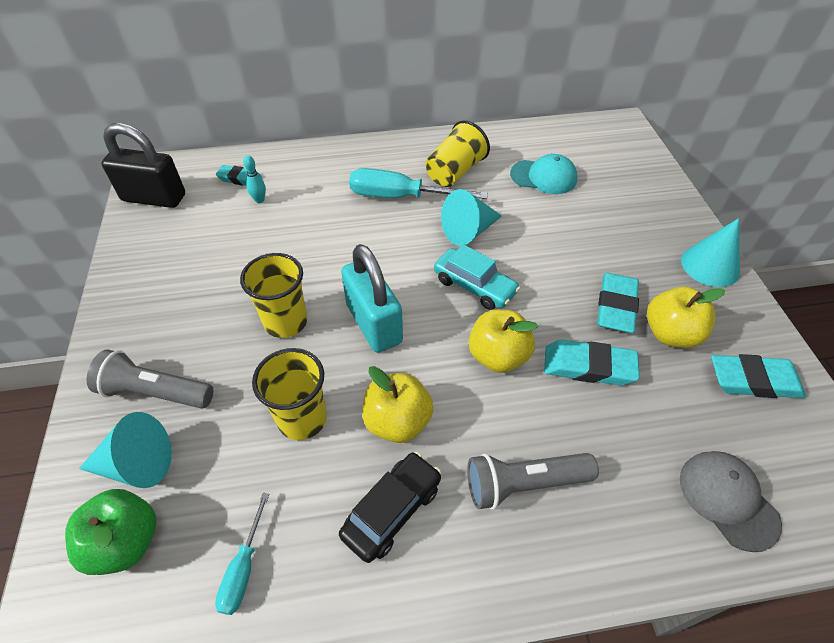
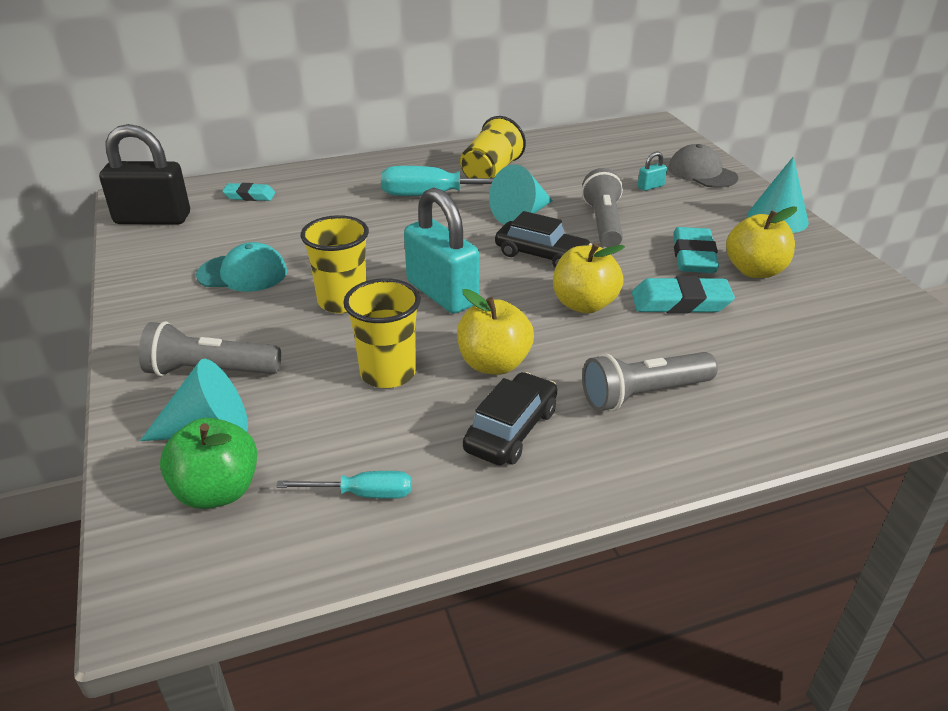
camera: 10 degrees left, 15 degrees down
turquoise screwdriver [215,492,269,615] -> turquoise screwdriver turned 90 degrees counterclockwise [276,471,411,499]
turquoise bowling pin [243,155,266,203] -> none
turquoise car [434,244,520,310] -> black car [495,211,592,268]
turquoise cap [510,154,578,194] -> turquoise cap moved to [196,242,287,292]
grey cap [680,451,782,552] -> grey cap moved to [668,144,738,188]
turquoise eraser [711,354,806,398] -> none
none -> grey flashlight [582,168,623,248]
none -> turquoise padlock [638,152,667,191]

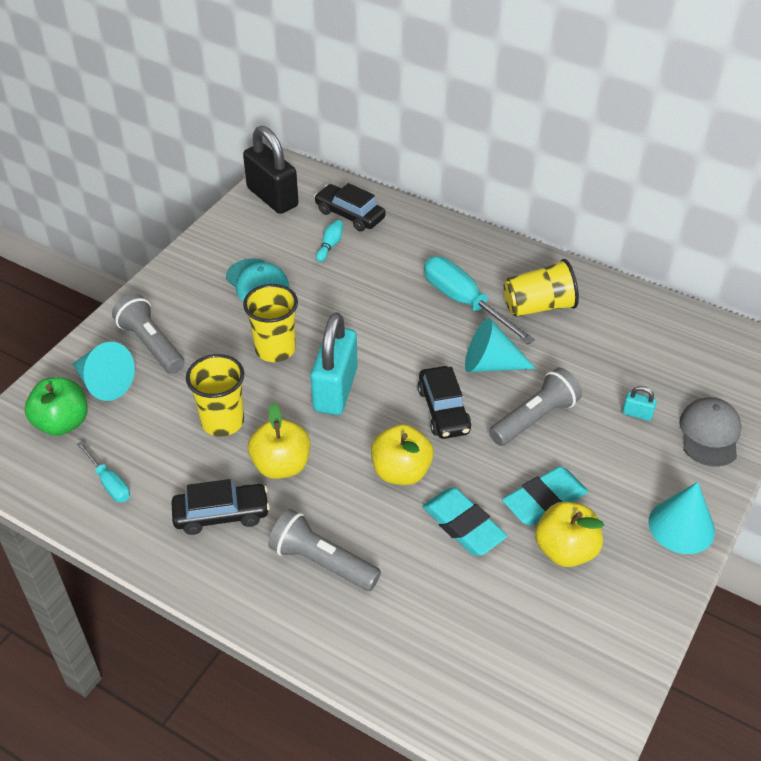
camera: 50 degrees right, 10 degrees up
turquoise eraser [222,183,275,201] -> black car [314,183,386,231]
none -> turquoise bowling pin [316,220,343,262]

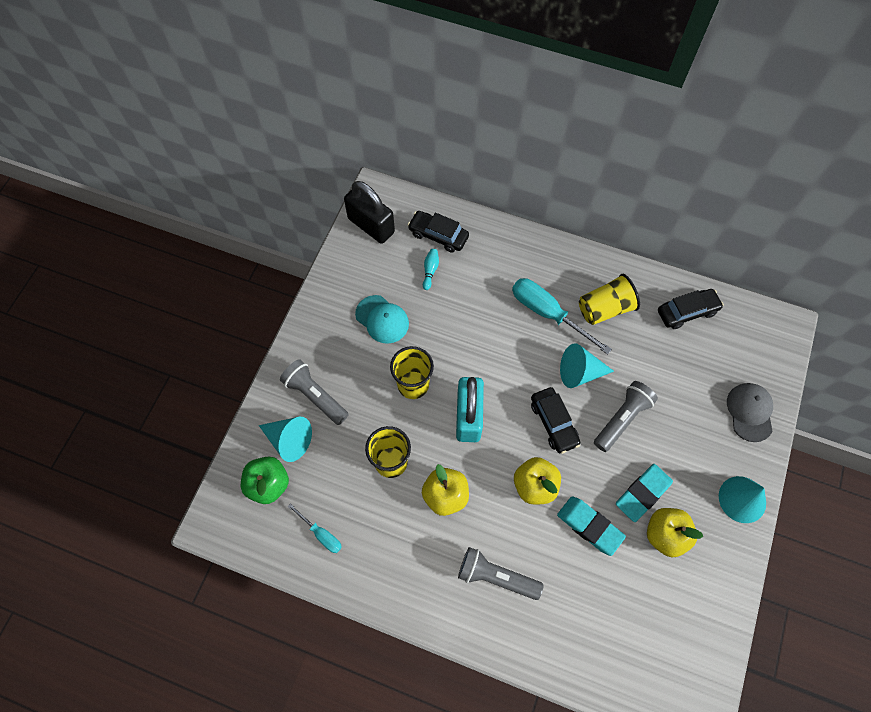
camera: 10 degrees left, 20 degrees up
black car [171,479,270,535] -> black car moved to [658,289,724,329]
turquoise padlock [622,386,657,421] -> none

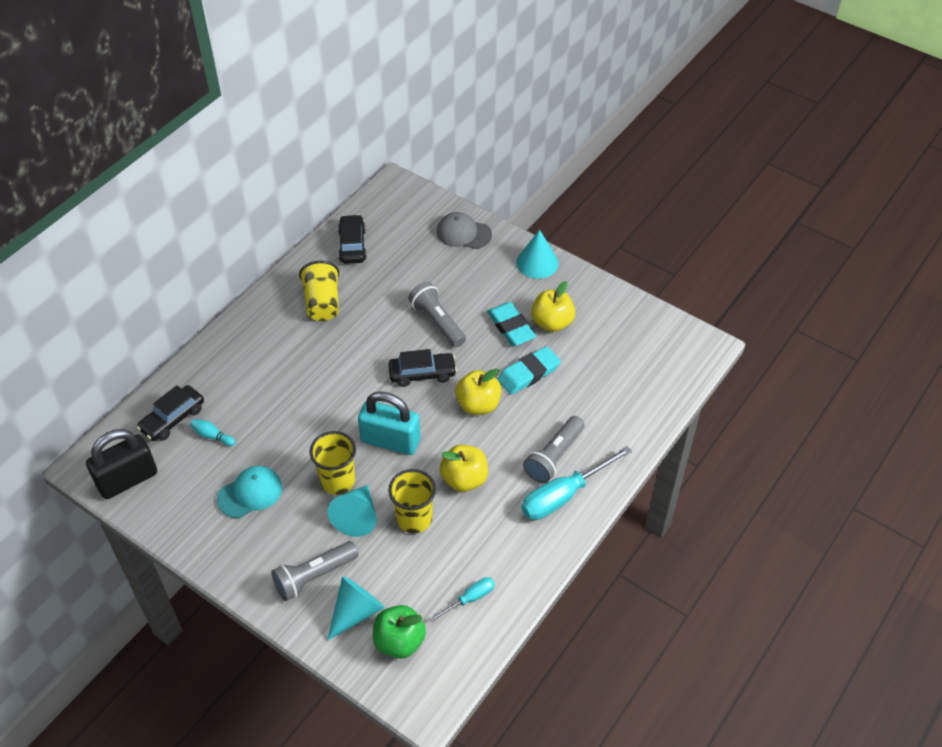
camera: 75 degrees left, 15 degrees down
turquoise screwdriver [512,278,612,355] -> turquoise screwdriver moved to [521,446,632,520]
turquoise cone [560,343,614,388] -> turquoise cone moved to [328,485,377,537]

